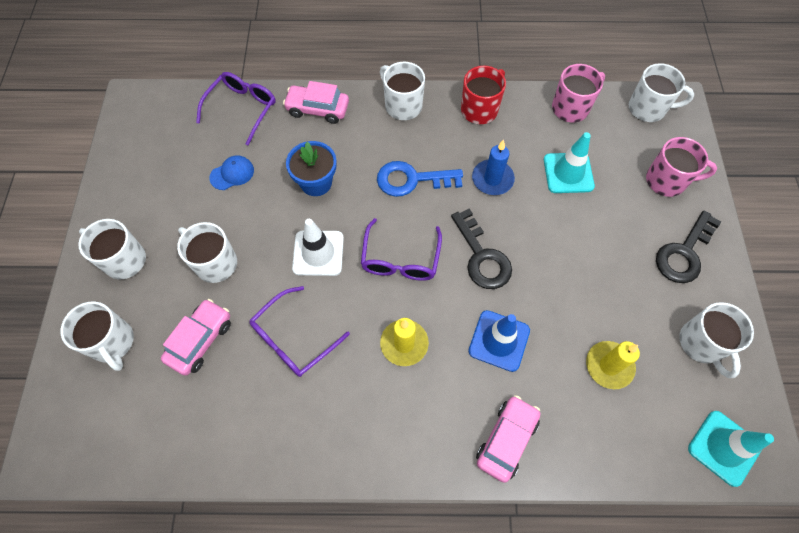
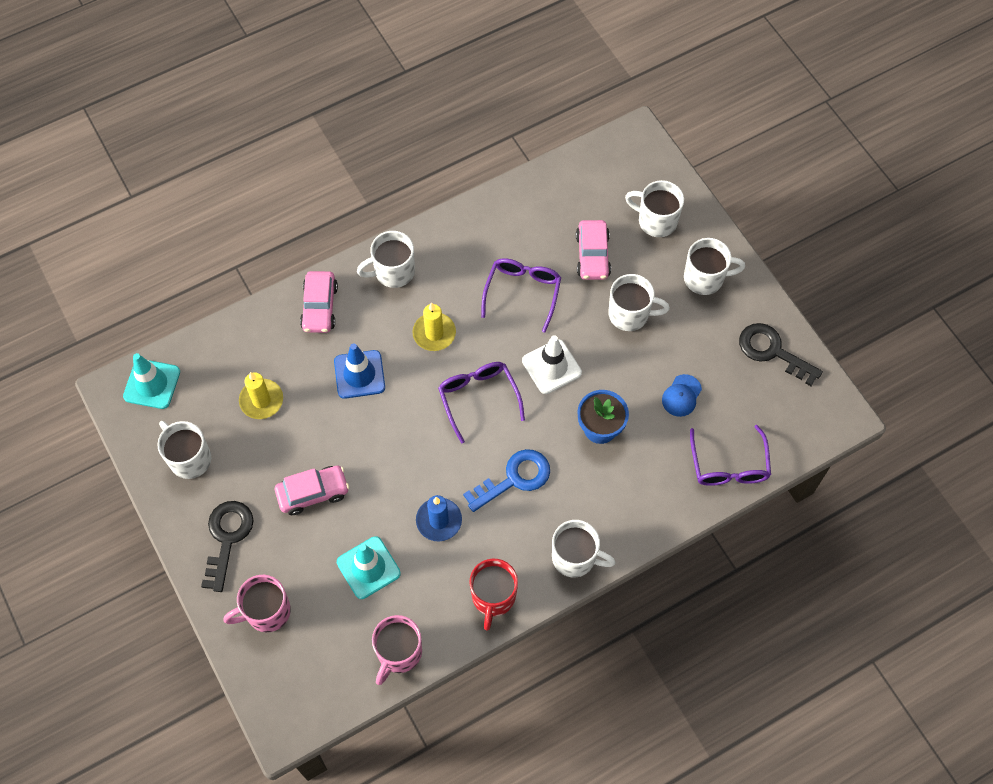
camera: 150 degrees right, 0 degrees up
pink car [283,81,349,124] -> pink car moved to [275,466,349,515]
black key [451,209,512,289] -> black key moved to [739,323,823,386]
white mug [629,63,694,122] -> white mug moved to [357,231,415,288]

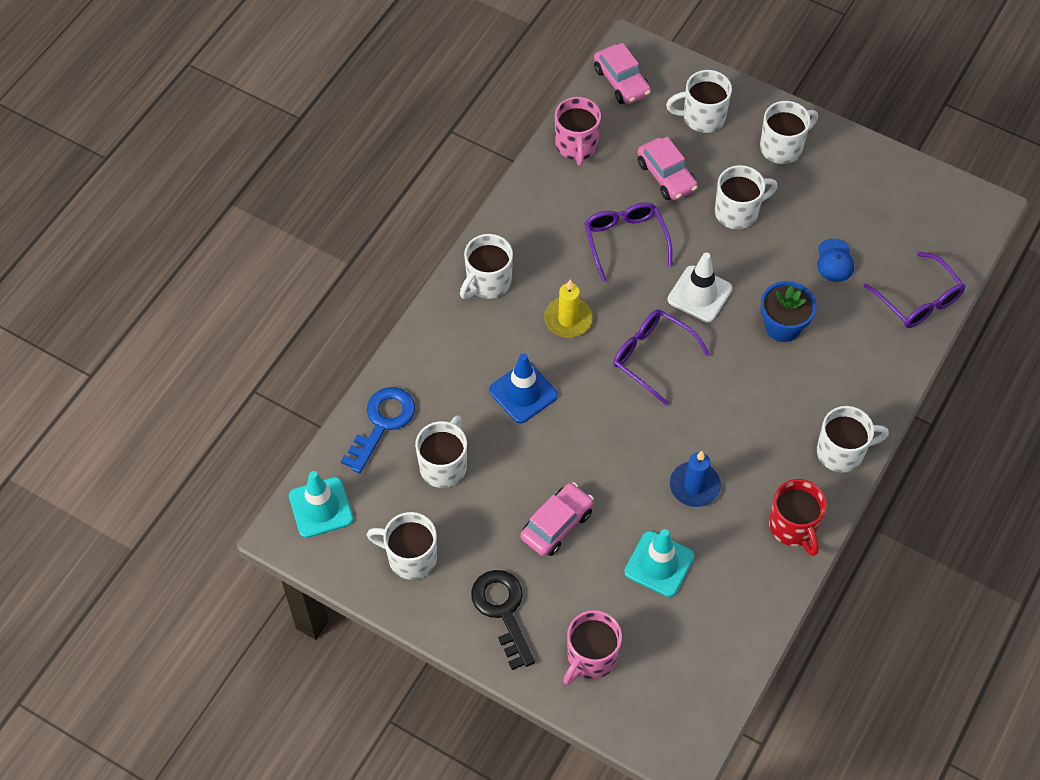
camera: 30 degrees left, 5 degrees down
yellow candle [239,372,283,419] -> white mug [415,415,467,488]
pink car [300,271,338,333] -> pink car moved to [594,43,651,104]
pink mug [372,615,422,685] -> pink mug moved to [555,97,601,166]
blue key [463,449,550,512] -> blue key moved to [341,387,415,473]
black key [739,323,823,386] -> none

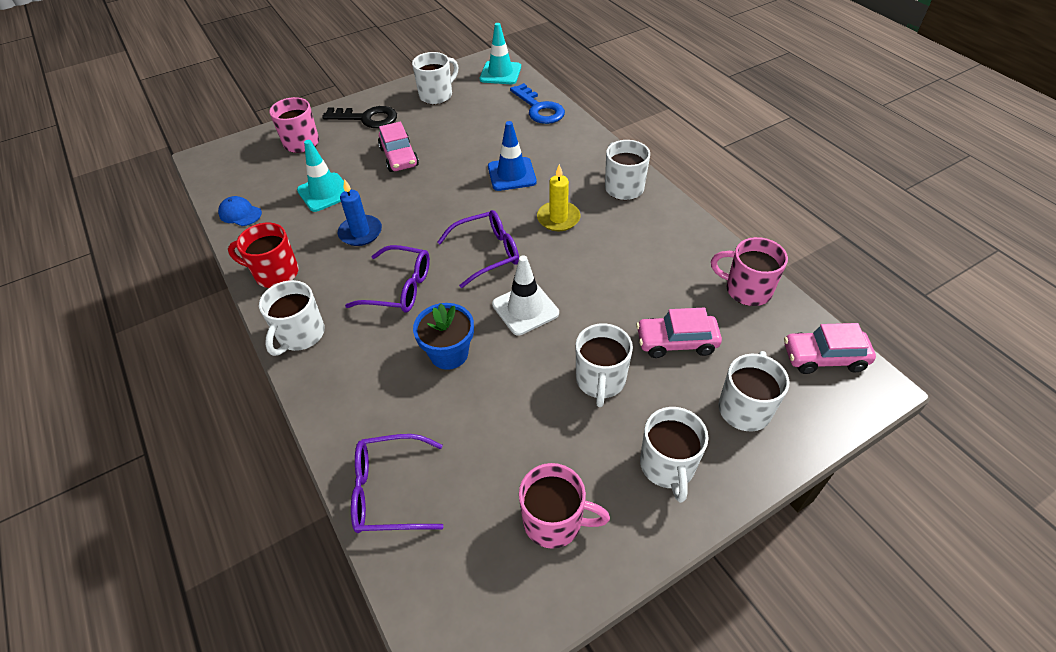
camera: 120 degrees right, 10 degrees down
white mug [415,415,467,488] -> none
purple glasses [584,202,672,282] -> purple glasses moved to [345,245,430,313]
blue cap [817,238,854,282] -> blue cap moved to [218,196,262,226]
none -> pink mug [519,463,610,549]

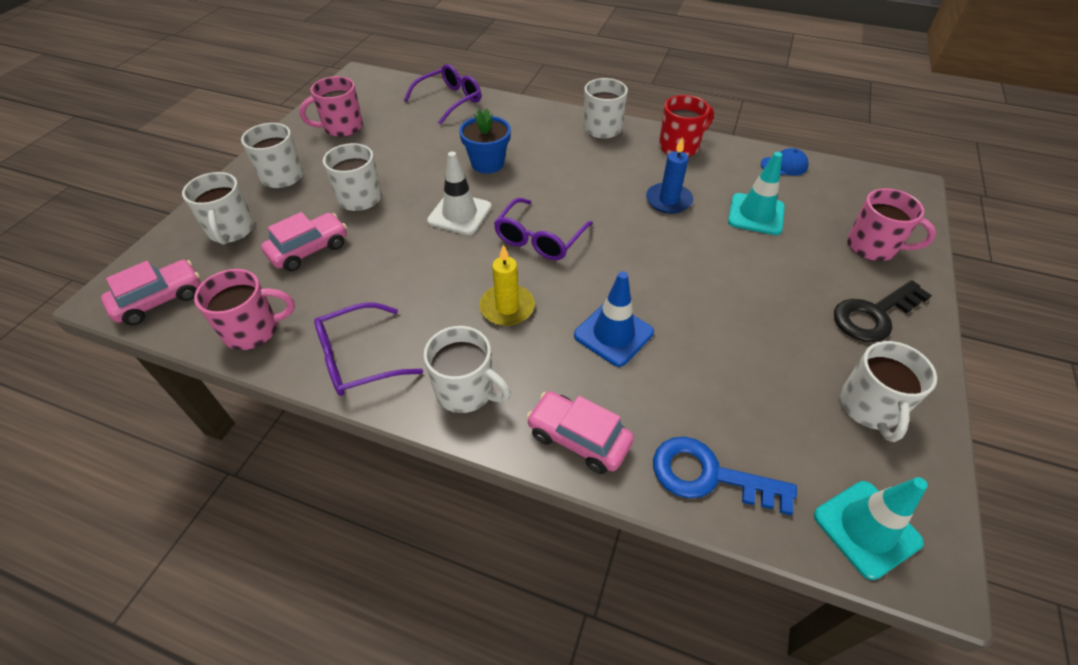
camera: 140 degrees right, 0 degrees up
purple glasses [345,245,430,313] -> purple glasses moved to [314,302,423,396]
pink car [378,122,419,172] -> pink car moved to [526,391,634,474]

